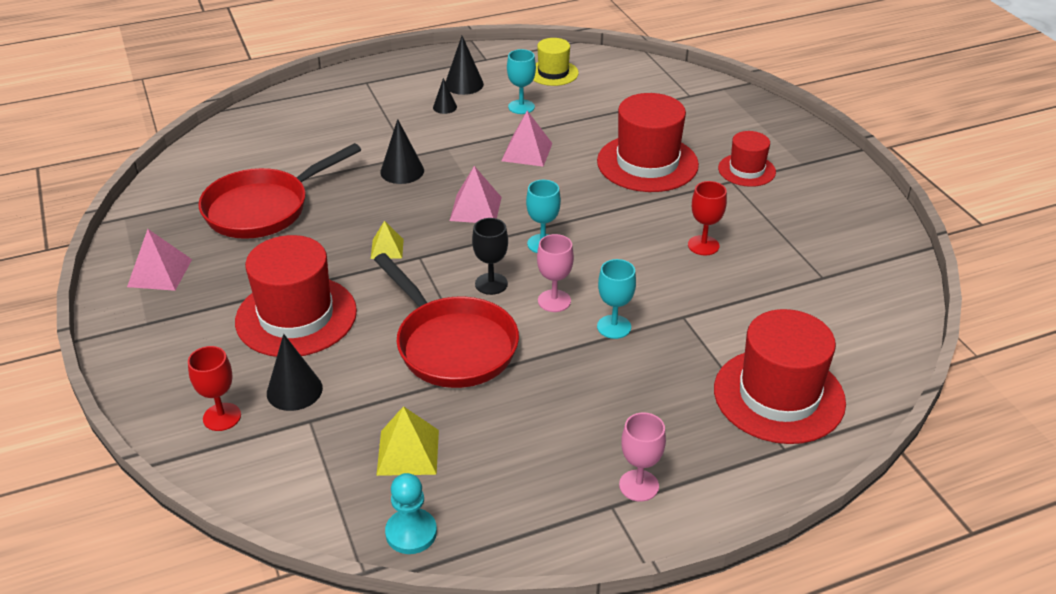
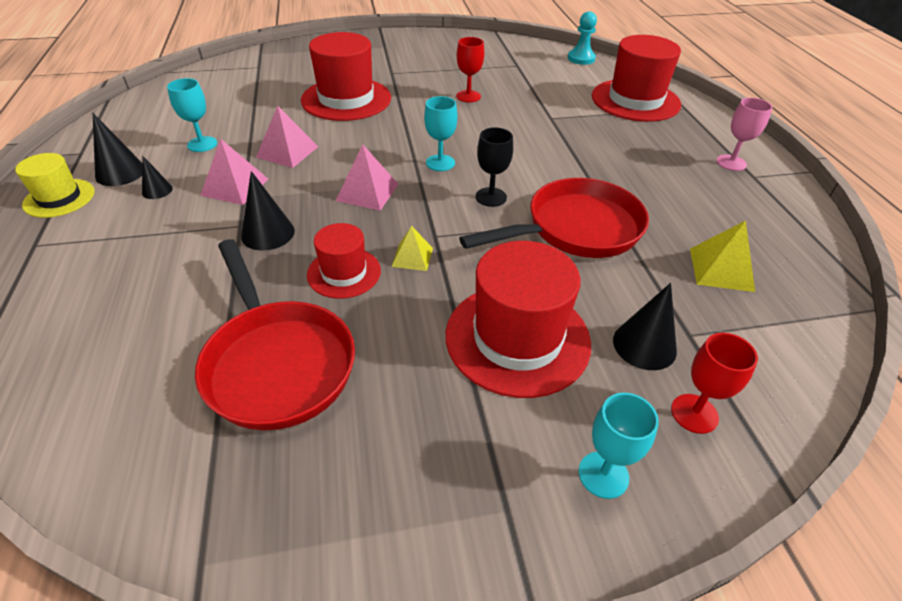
camera: 80 degrees left, 5 degrees up
pink pyramid [127,229,192,291] -> pink pyramid moved to [200,139,268,205]
turquoise pawn [385,473,437,554] -> turquoise pawn moved to [568,11,597,65]
yellow hat [533,38,579,86] -> yellow hat moved to [15,153,94,218]
pink goblet [537,234,574,312] -> none
turquoise goblet [597,259,636,339] -> turquoise goblet moved to [579,393,659,499]
red hat [718,131,776,187] -> red hat moved to [307,223,381,299]

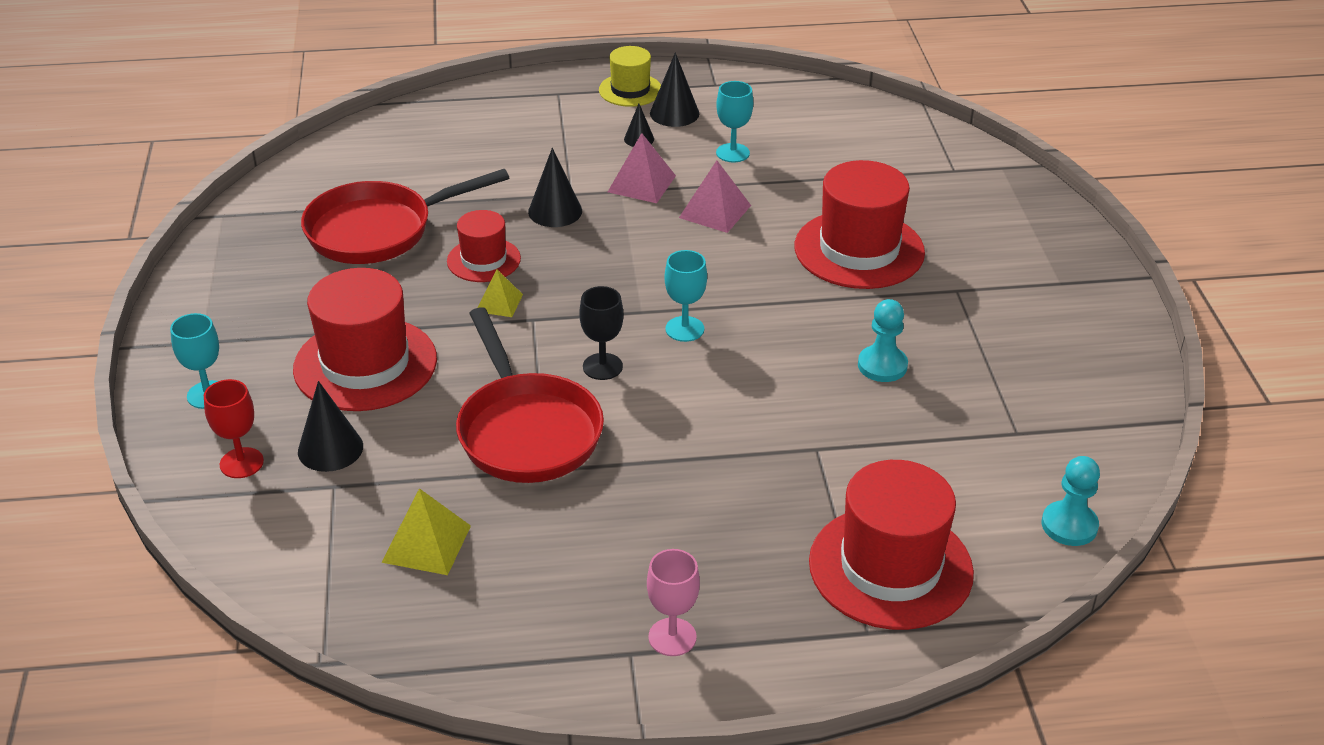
camera: 95 degrees right, 5 degrees down
pink pyramid [336,144,398,211] -> none
red goblet [456,37,484,102] -> turquoise pawn [858,299,908,382]

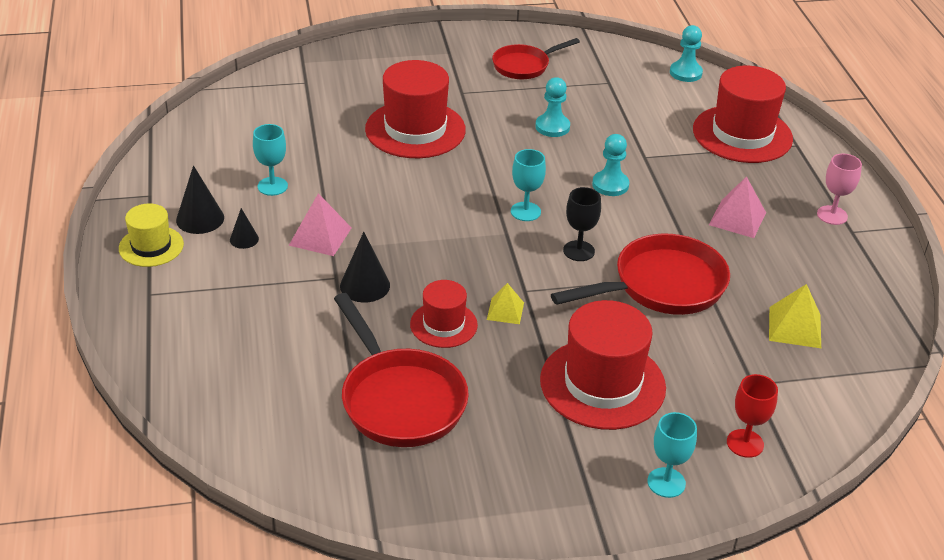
camera: 95 degrees left, 0 degrees up
black cone [298,381,363,472] -> none
pink pyramid [679,160,751,233] -> pink pyramid moved to [709,176,766,238]
none -> red pan [492,38,580,79]
none -> turquoise pawn [592,134,630,196]

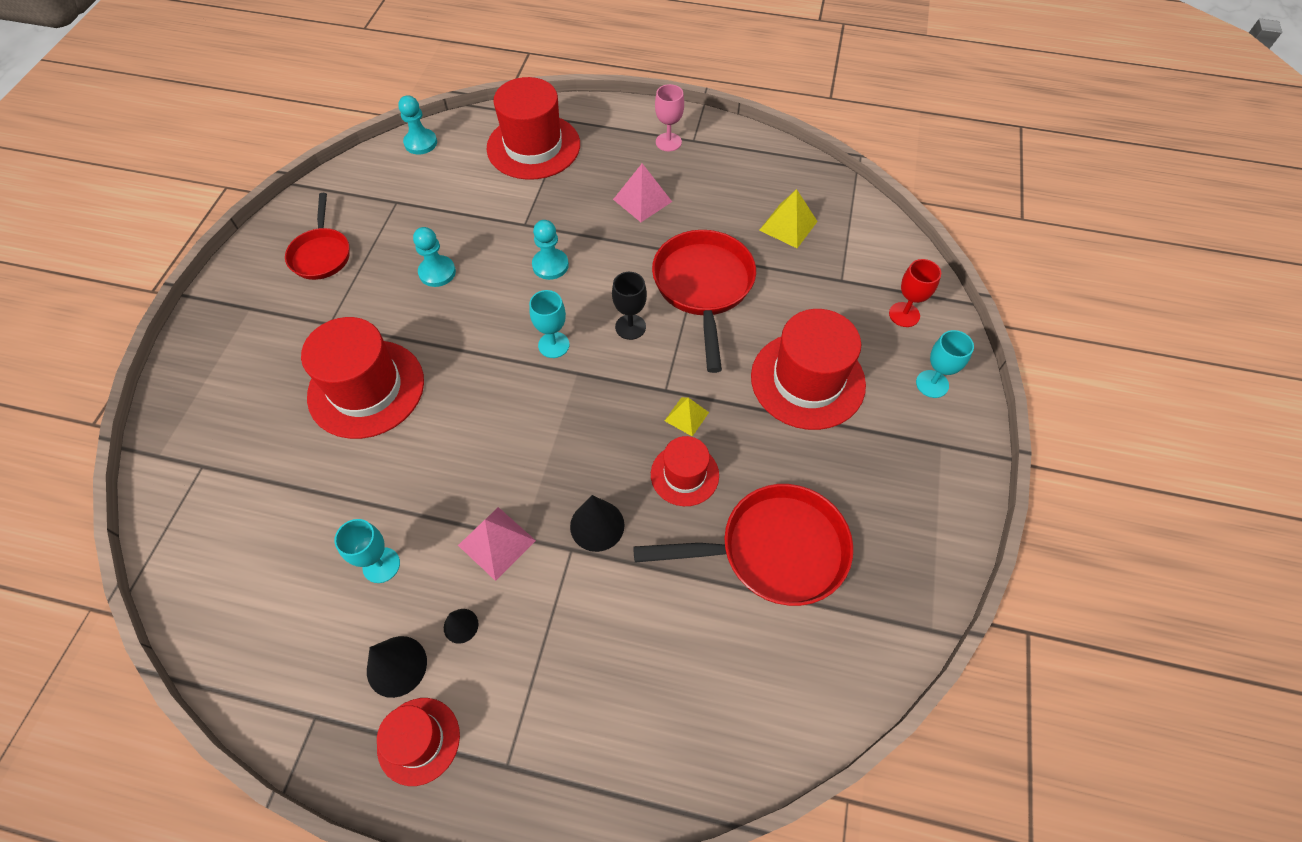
camera: 65 degrees left, 20 degrees up
yellow hat [119,203,184,267] -> red hat [377,698,460,786]

